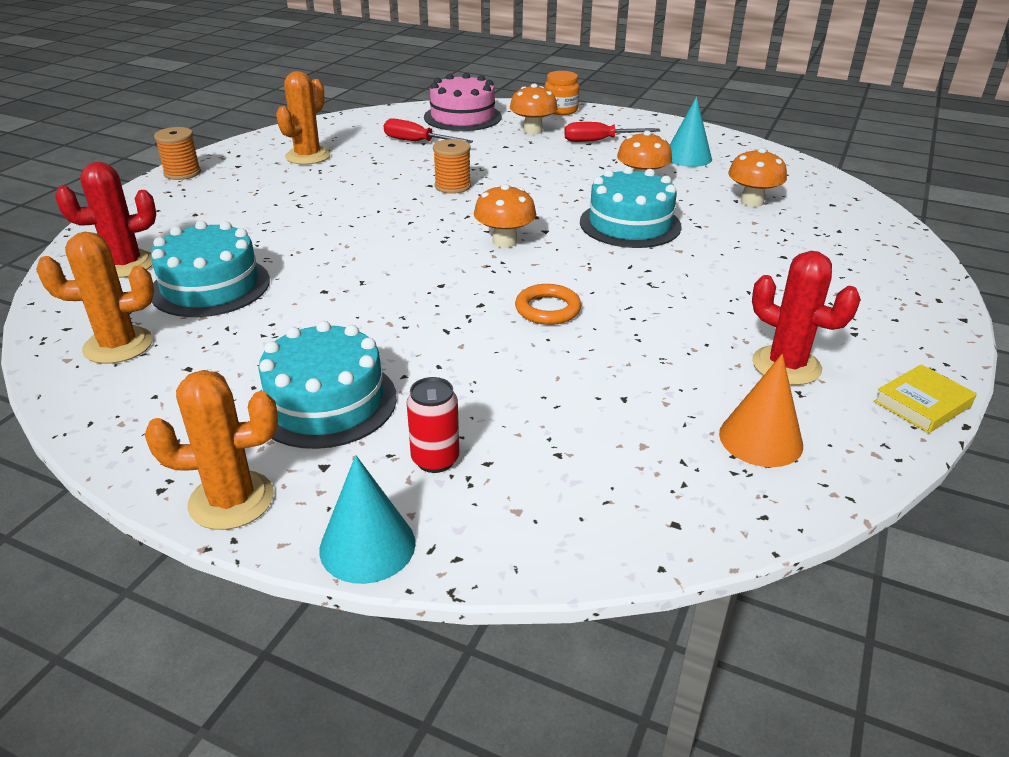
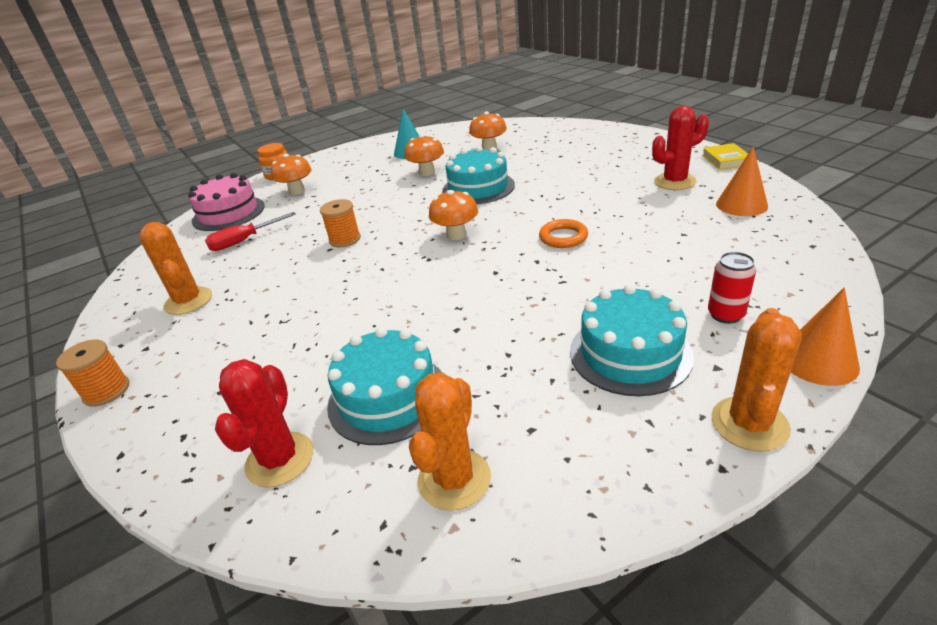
camera: 55 degrees left, 0 degrees up
turquoise cone [319,455,416,584] -> orange cone [791,288,860,386]
red screwdriver [564,122,660,142] -> none

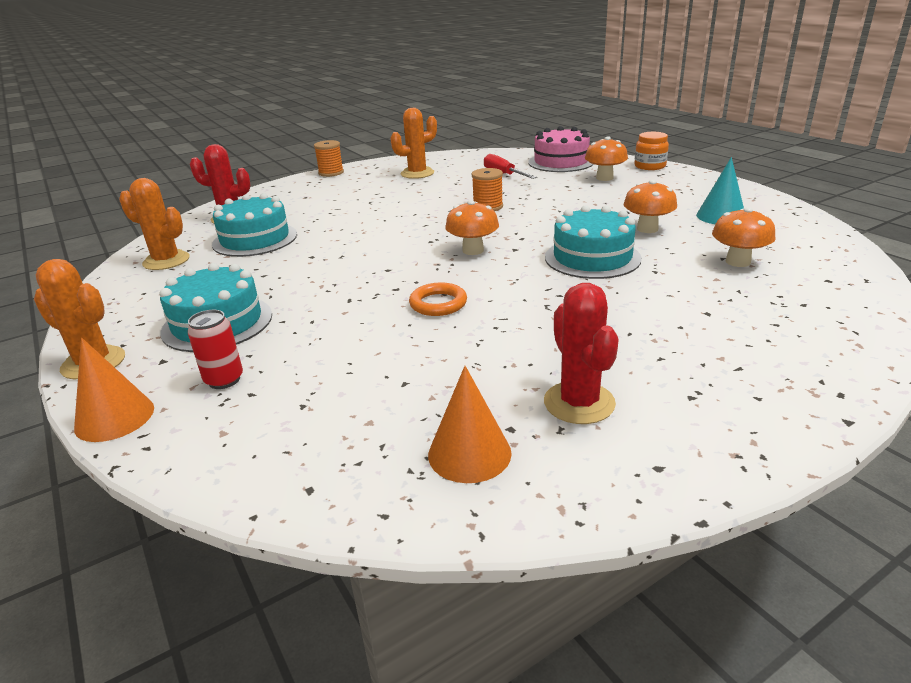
camera: 90 degrees right, 5 degrees down
yellow book [702,143,748,170] -> none

